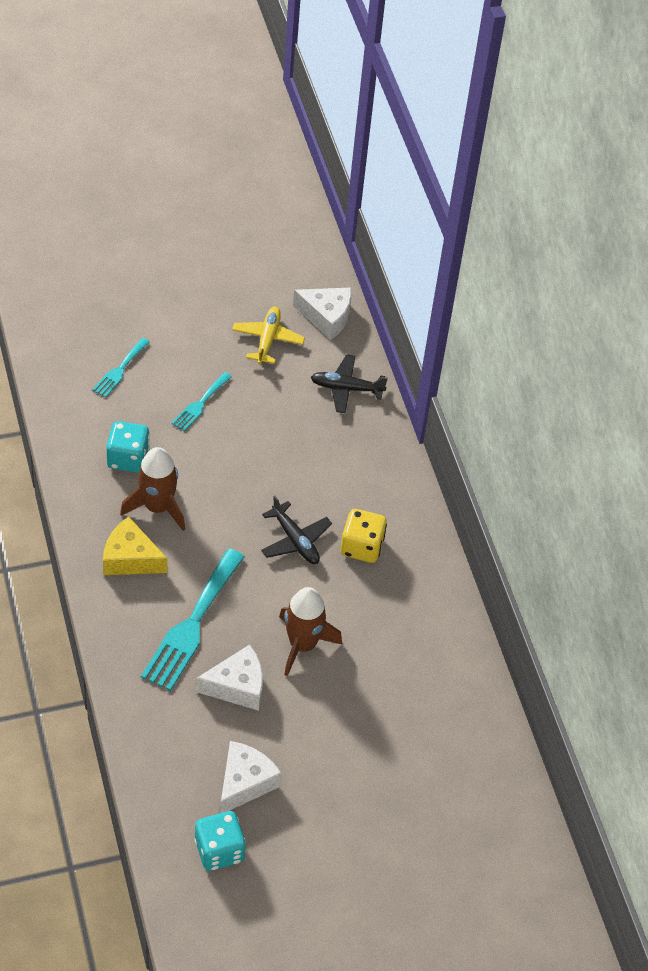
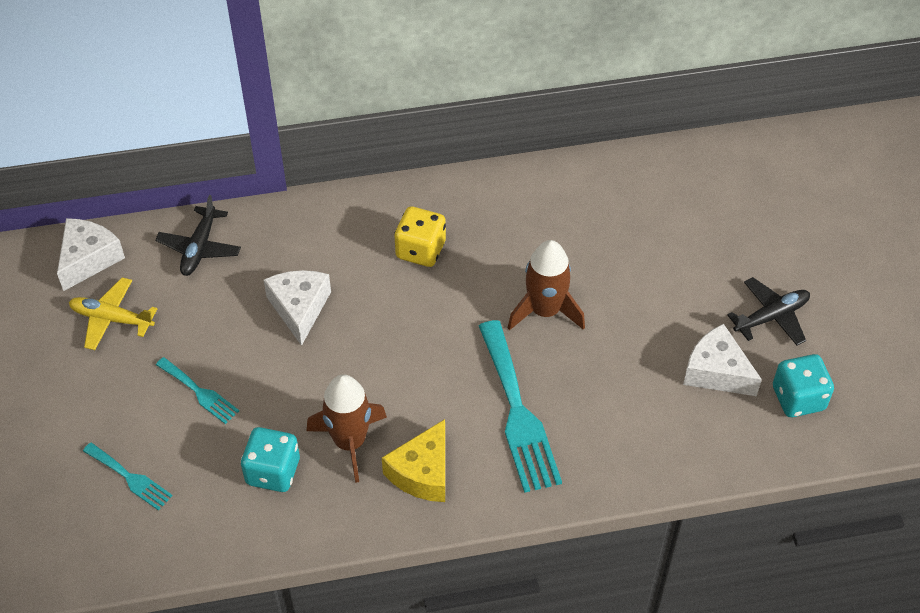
camera: 80 degrees left, 0 degrees up
turquoise fork [141,549,245,691] -> turquoise fork turned 45 degrees clockwise [479,320,562,493]
white cheese [196,645,263,711] -> white cheese moved to [264,270,331,346]
black plane [261,496,332,564] -> black plane moved to [727,277,810,346]

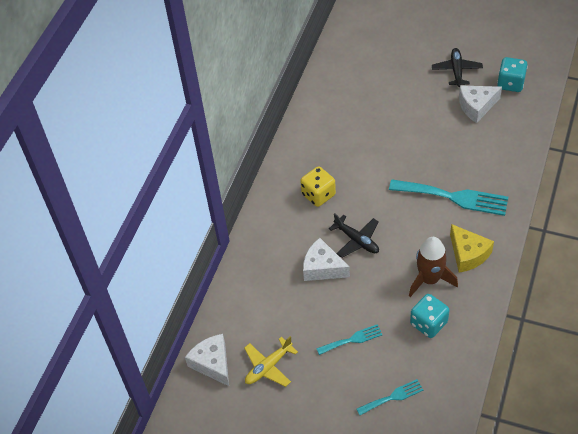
camera: 55 degrees left, 0 degrees up
black plane [155,195,241,276] -> black plane moved to [329,213,379,258]
brown rocket [508,240,585,330] -> none

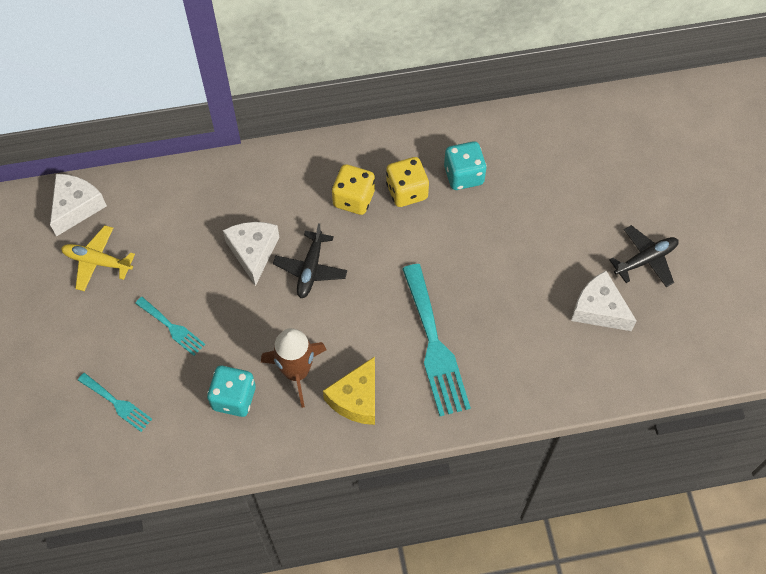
camera: 55 degrees right, 10 degrees up
turquoise dice [497,57,528,92] -> turquoise dice moved to [444,141,487,190]
none -> yellow dice [386,157,429,207]

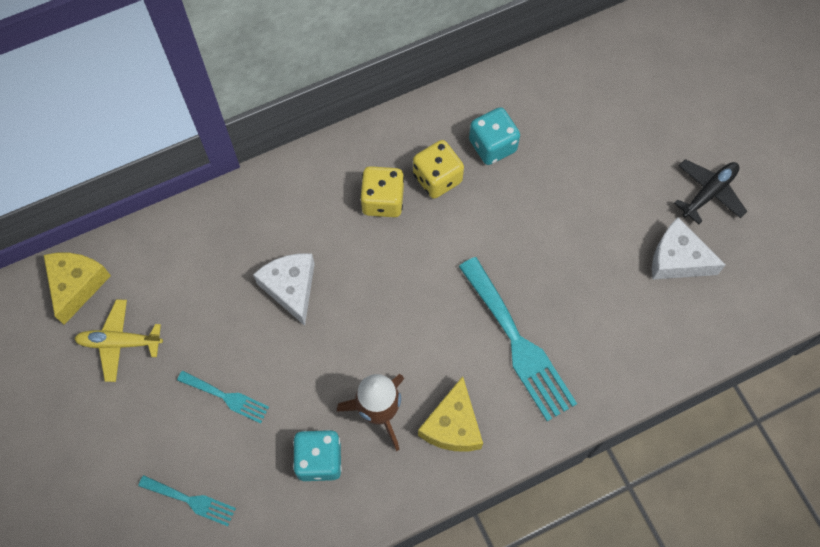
camera: 15 degrees left, 5 degrees up
white cheese [50,174,107,237] -> yellow cheese [44,253,111,325]
black plane [273,223,347,298] -> none

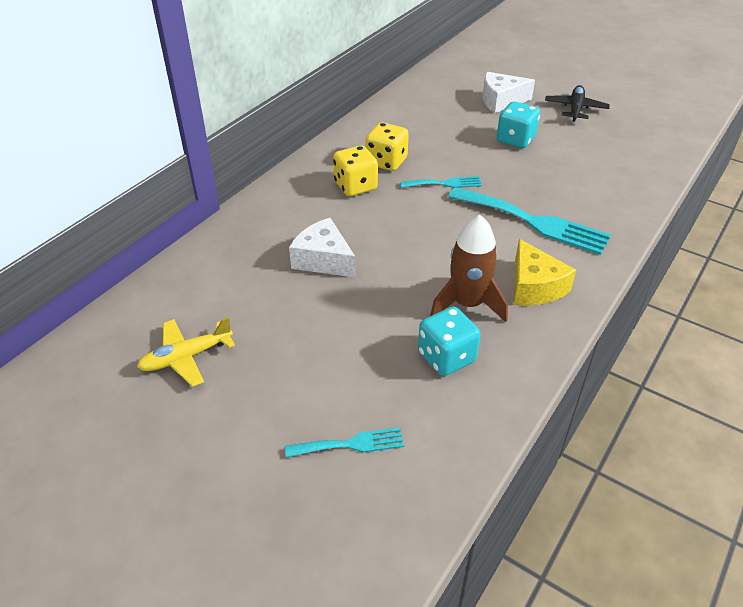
camera: 30 degrees left, 25 degrees down
yellow cheese [44,253,111,325] -> none
turquoise fork [177,371,269,424] -> turquoise fork moved to [400,176,482,188]
turquoise dice [469,107,520,165] -> turquoise dice moved to [497,101,540,148]
white cheese [652,218,726,280] -> white cheese moved to [483,72,535,113]

